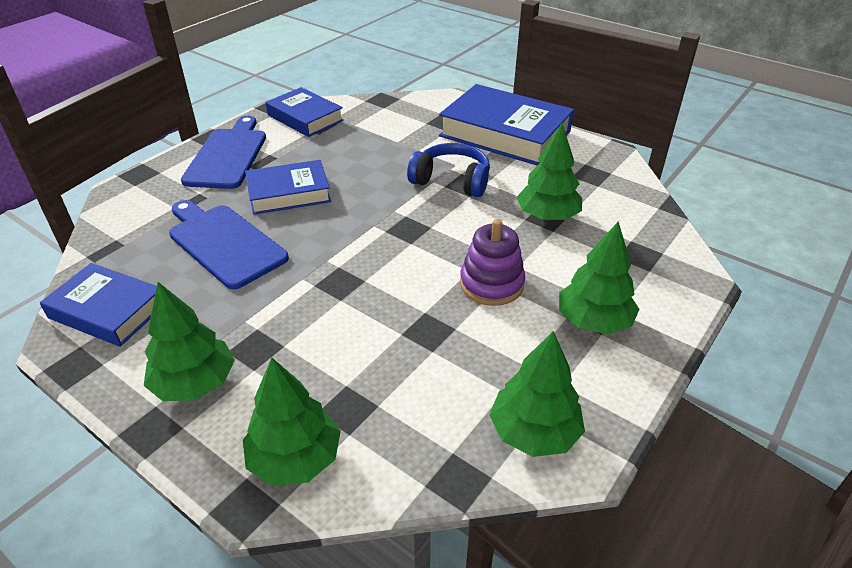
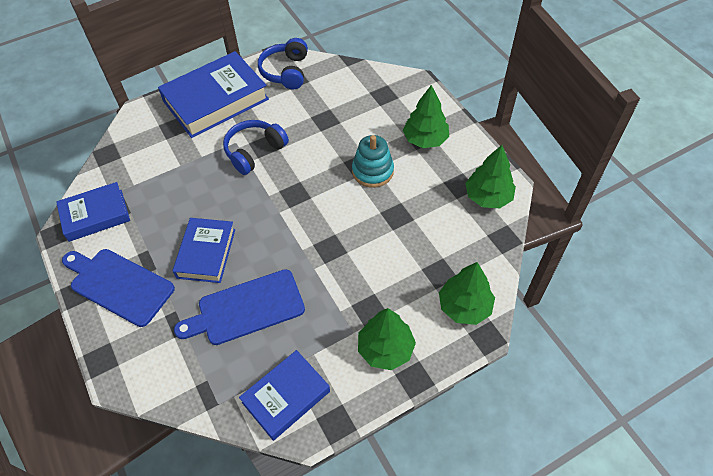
camera: 65 degrees left, 15 degrees up
purple stacking toy [460,219,525,306] -> turquoise stacking toy [352,135,394,188]
green tree [516,123,582,221] -> none
none -> blue headphones [258,38,308,89]

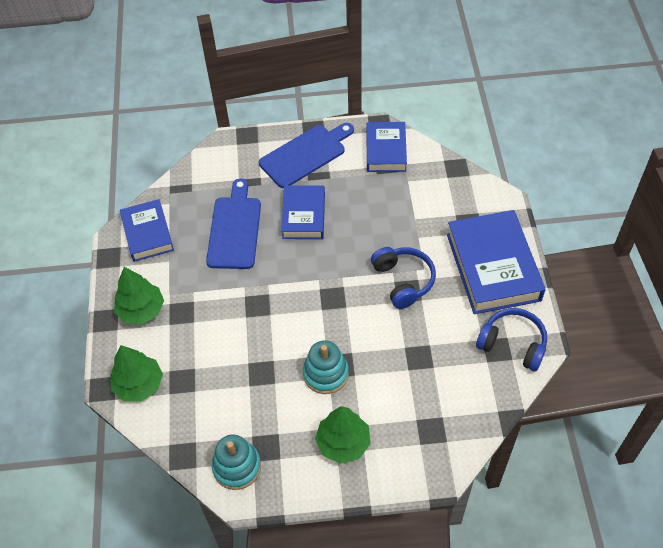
camera: 115 degrees right, 0 degrees up
blue book [173,218,235,283] -> blue book turned 60 degrees clockwise [281,185,325,239]
green tree [465,145,516,208] -> turquoise stacking toy [212,434,261,490]

